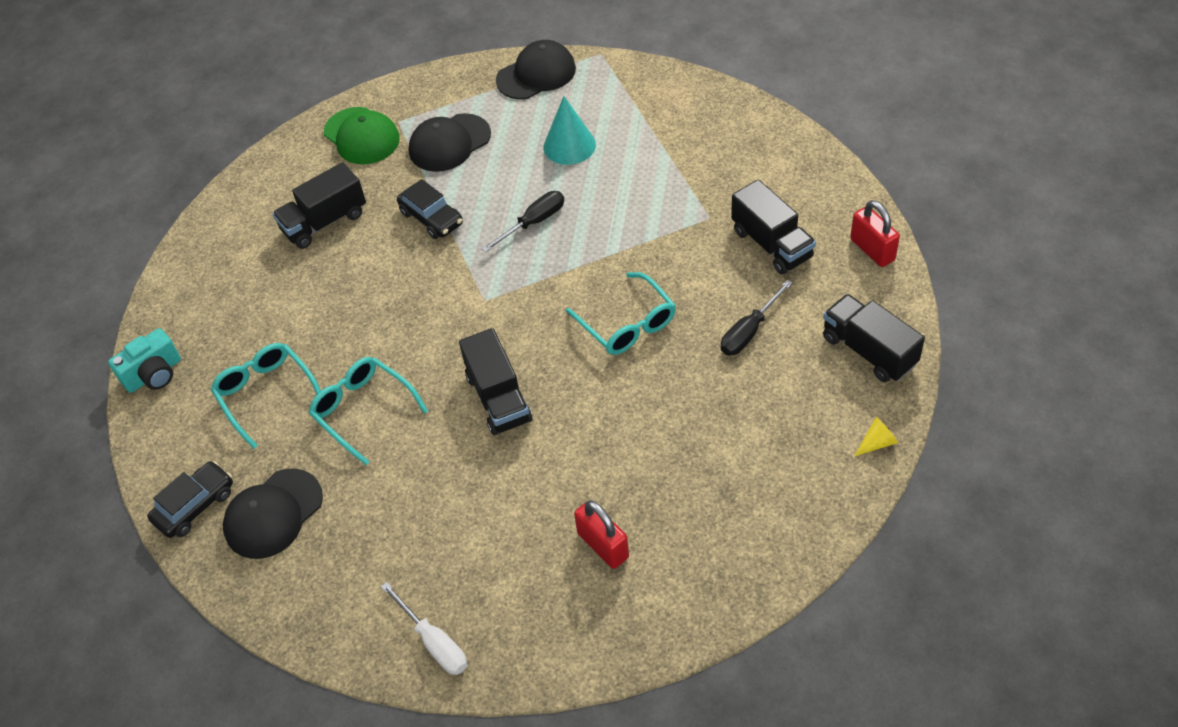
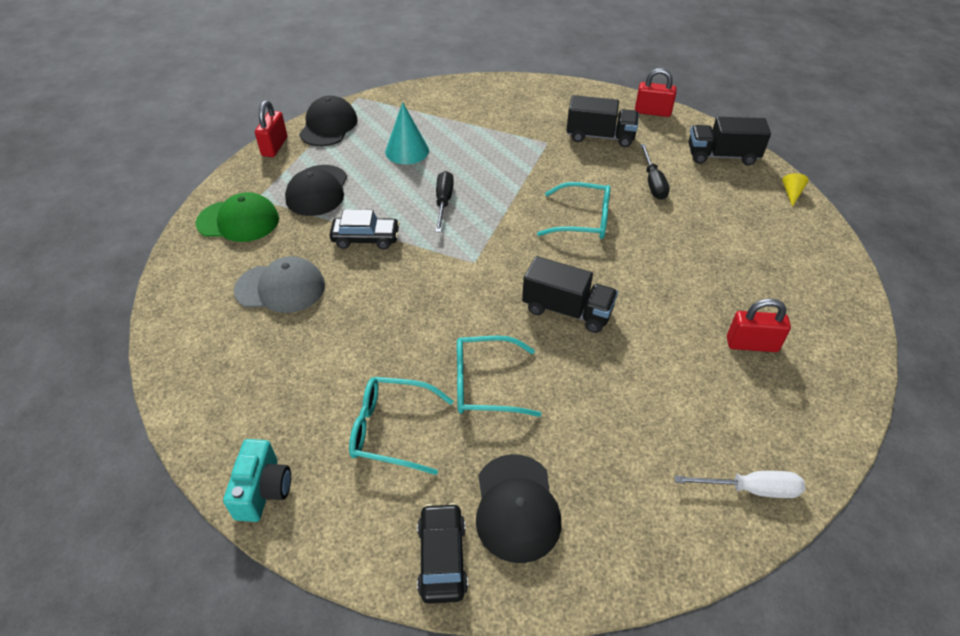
camera: 50 degrees left, 5 degrees down
black truck [272,162,366,249] -> grey cap [234,256,325,313]
none -> red padlock [255,100,287,157]

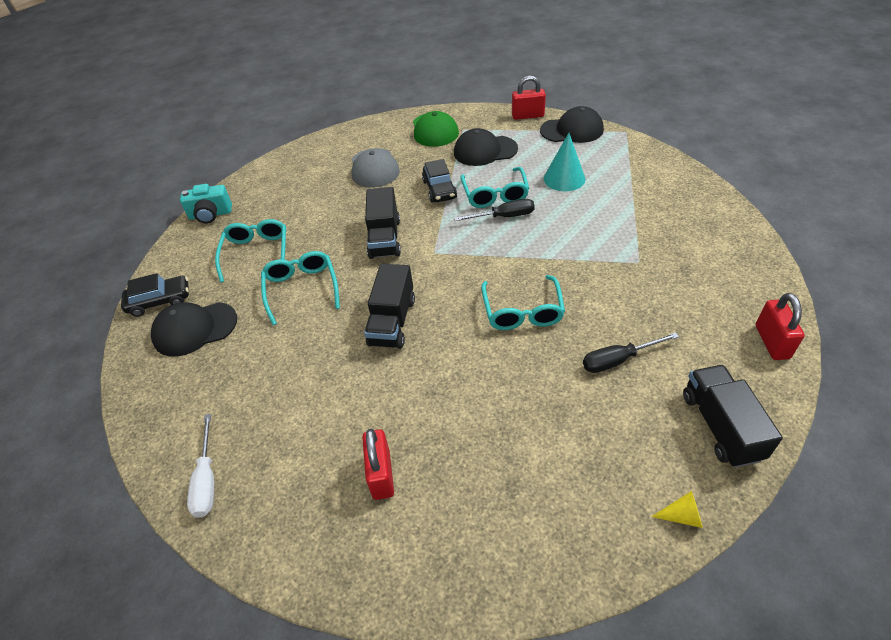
camera: 80 degrees right, 0 degrees up
black truck [566,95,639,147] -> black truck moved to [365,187,401,259]
none -> turquoise glasses [460,167,529,208]

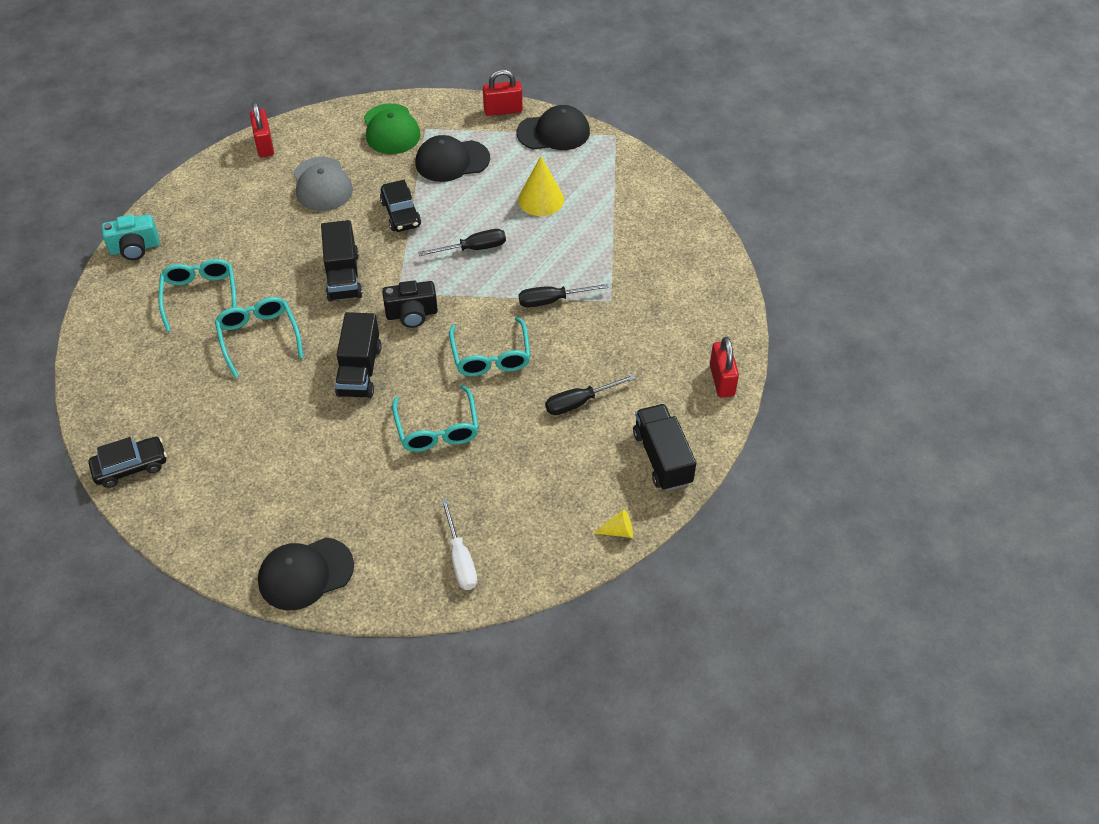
camera: 10 degrees left, 5 degrees up
black car [121,273,189,317] -> black car moved to [89,437,167,488]
black cap [151,302,237,357] -> black cap moved to [258,537,354,610]
white screwdriver [187,414,214,518] -> white screwdriver moved to [441,498,477,590]
red padlock [362,429,394,500] -> red padlock moved to [250,102,274,157]
turquoise glasses [460,167,529,208] -> turquoise glasses moved to [392,385,479,452]
turquoise cone [544,133,585,191] -> yellow cone [518,156,564,216]
none -> black camera [382,280,438,328]
none -> black screwdriver [519,283,609,307]

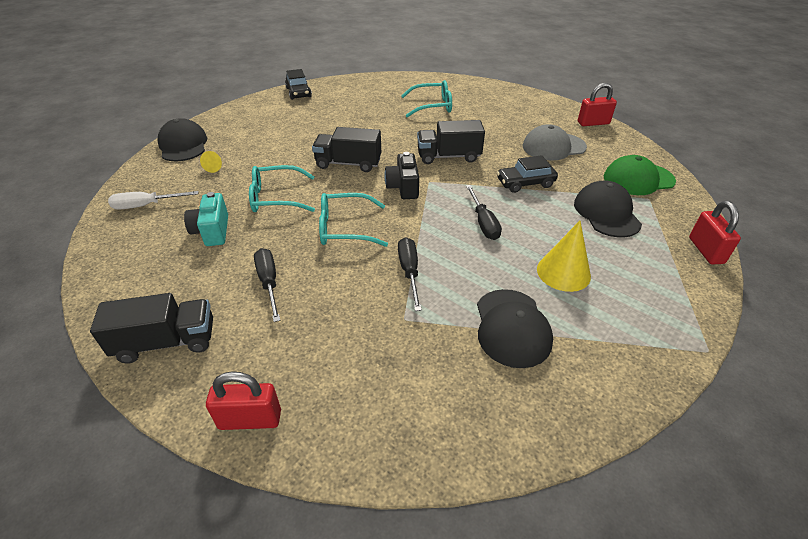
camera: 95 degrees right, 10 degrees down
turquoise camera [102,214,159,260] -> turquoise camera moved to [184,192,228,246]
turquoise glasses [215,297,303,378] -> none
black cap [517,105,590,150] -> black cap moved to [477,289,553,368]
yellow cone [594,509,633,538] -> yellow cone moved to [200,151,222,173]

